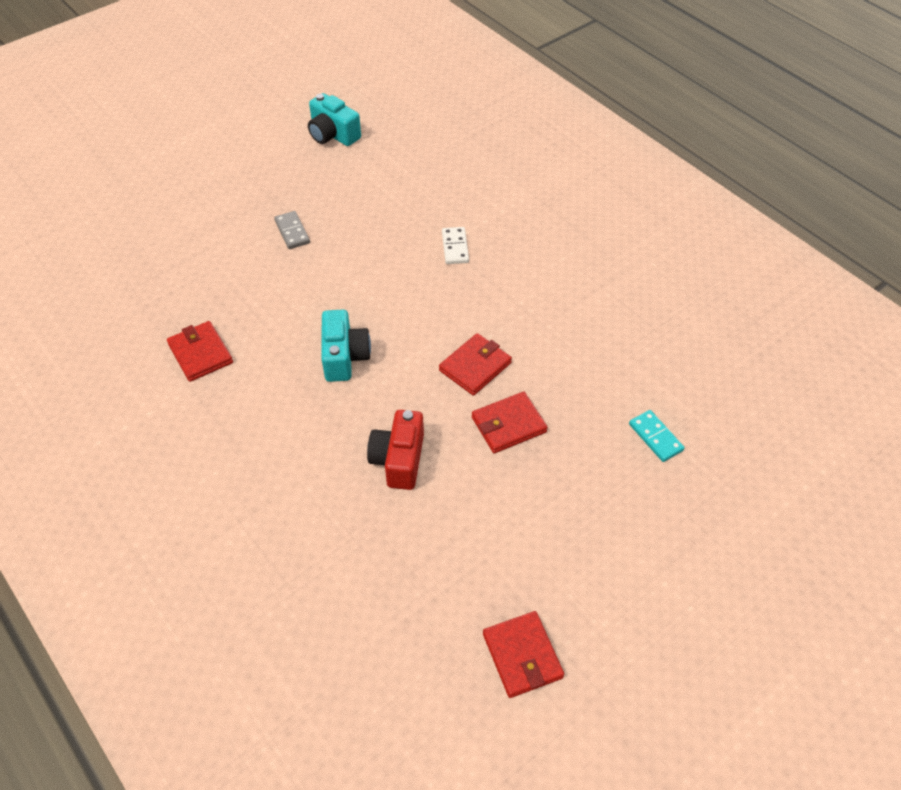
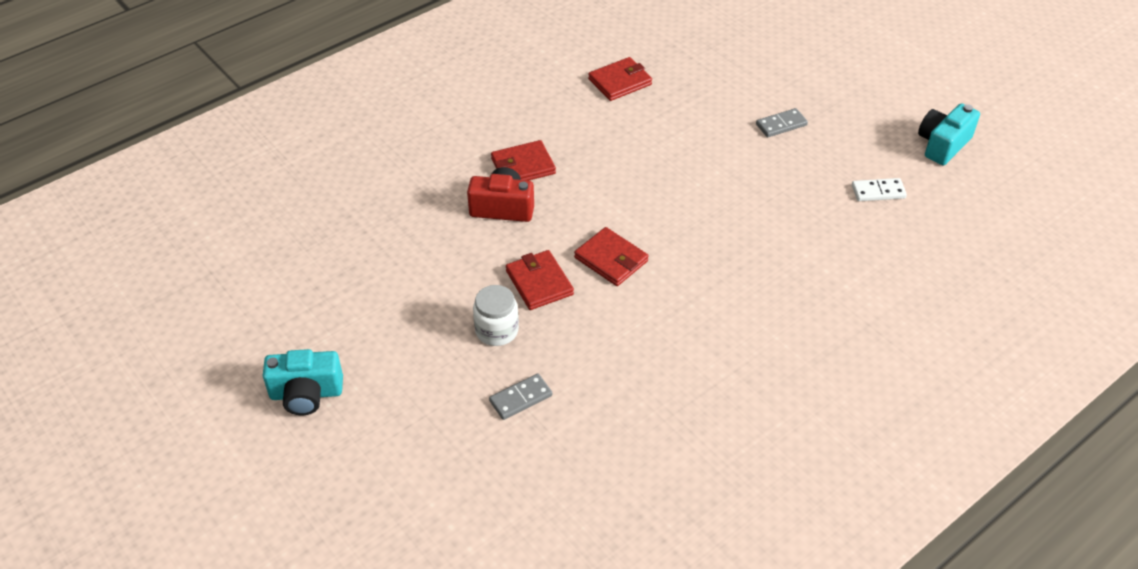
camera: 90 degrees right, 5 degrees down
turquoise camera [321,310,371,382] -> turquoise camera moved to [263,349,343,415]
white domino [442,227,469,264] -> white domino moved to [852,178,907,201]
red wallet [483,611,564,698] -> red wallet moved to [491,140,556,181]
turquoise domino [629,410,685,462] -> grey domino [489,373,552,420]
none -> white jar [473,285,519,346]

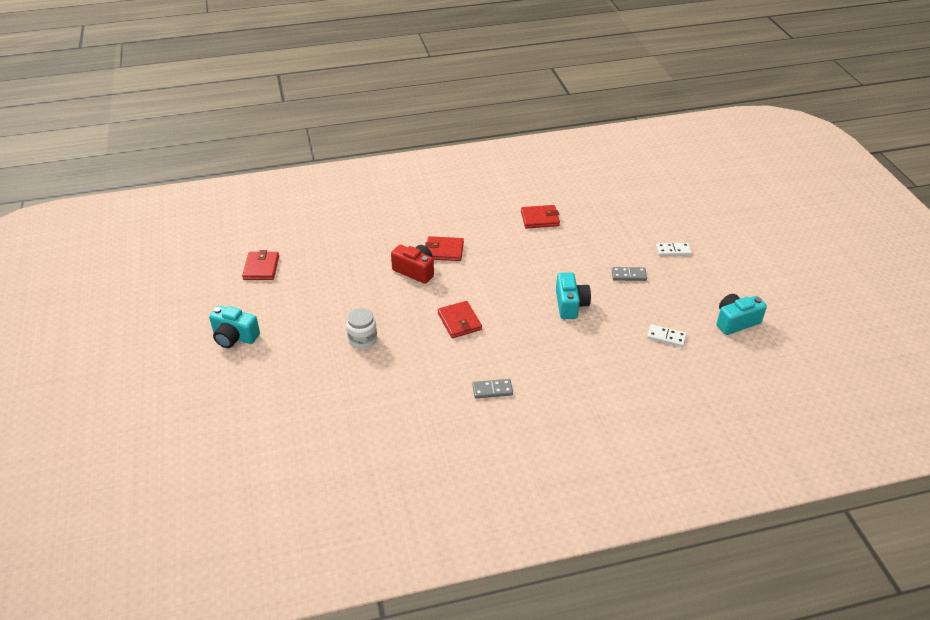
camera: 25 degrees right, 5 degrees down
grey domino [489,373,552,420] -> grey domino moved to [472,379,513,399]
red wallet [506,250,574,310] -> red wallet moved to [242,250,279,280]
none -> turquoise camera [556,272,591,319]
none -> white domino [656,243,692,256]

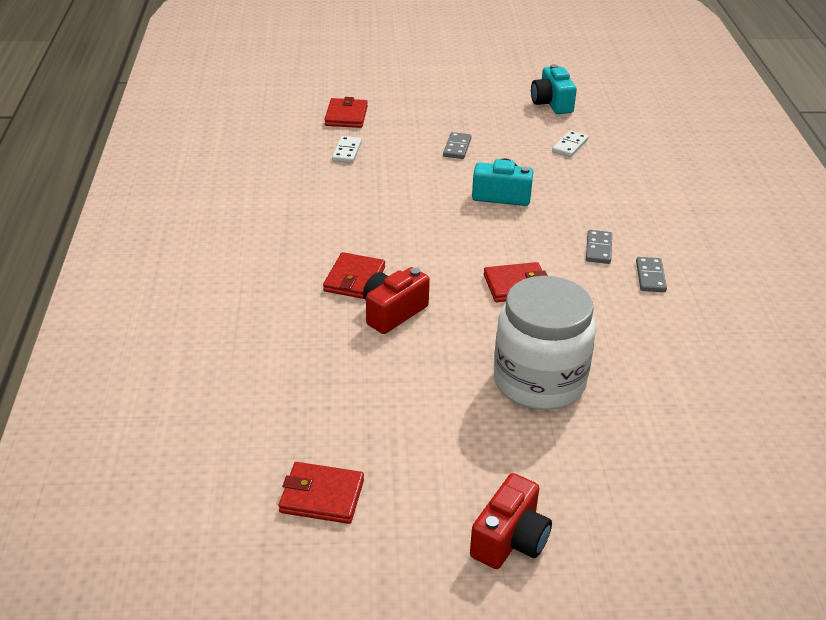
camera: 80 degrees left, 5 degrees down
turquoise camera [209,306,260,348] -> red camera [470,473,552,569]
white jar [346,308,377,349] -> white jar [494,276,596,410], size x2.03
red wallet [521,205,560,229] -> red wallet moved to [324,97,368,128]
white domino [656,243,692,256] -> white domino moved to [332,136,362,163]
none -> grey domino [586,230,612,264]

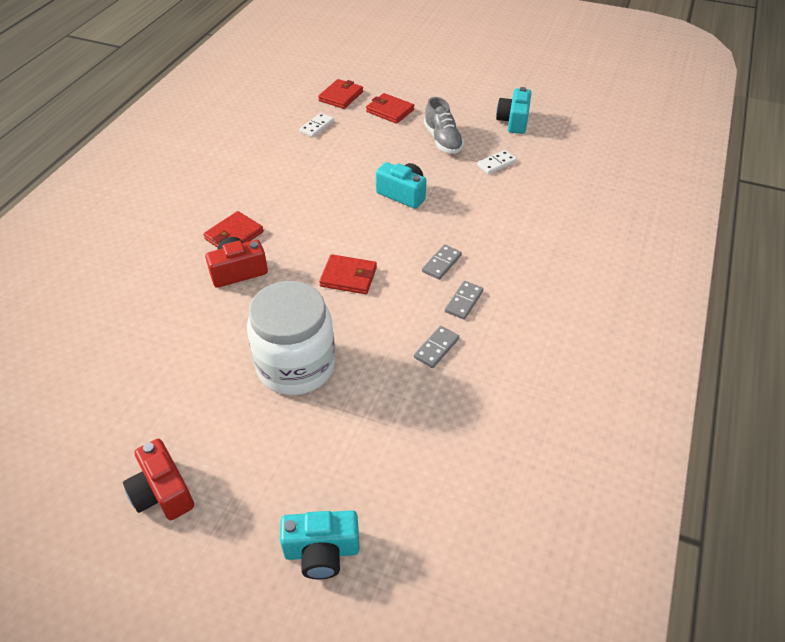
camera: 25 degrees right, 10 degrees up
red wallet [279,462,364,524] -> red wallet moved to [366,93,414,124]
grey domino [443,132,471,159] -> grey domino moved to [414,326,459,368]
red camera [470,473,552,569] -> red camera turned 90 degrees clockwise [123,439,194,520]
none -> turquoise camera [280,510,359,579]
none -> grey shoe [424,97,464,154]

